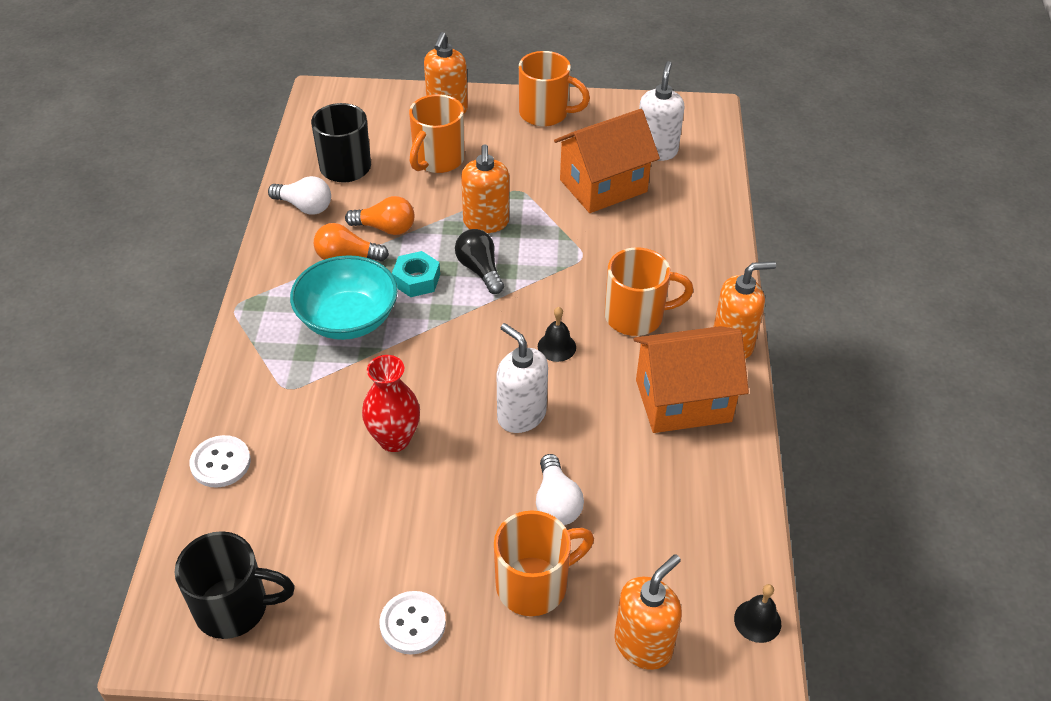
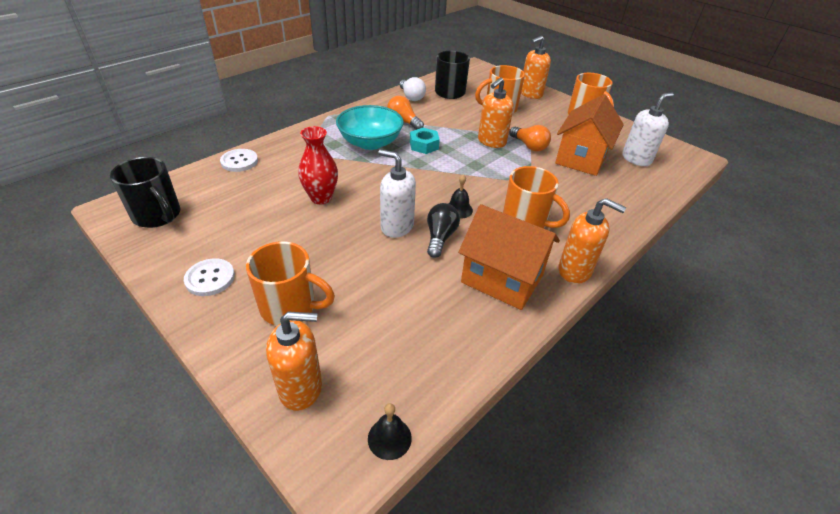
camera: 40 degrees right, 5 degrees down
orange light bulb [345,196,415,235] -> orange light bulb moved to [509,125,551,152]
black light bulb [455,229,504,294] -> black light bulb moved to [427,203,460,258]
white soap dispenser [497,323,548,433] -> white soap dispenser turned 60 degrees counterclockwise [378,149,416,238]
white light bulb [536,454,584,525] -> none
orange house [554,109,660,213] -> orange house turned 75 degrees counterclockwise [555,94,624,176]

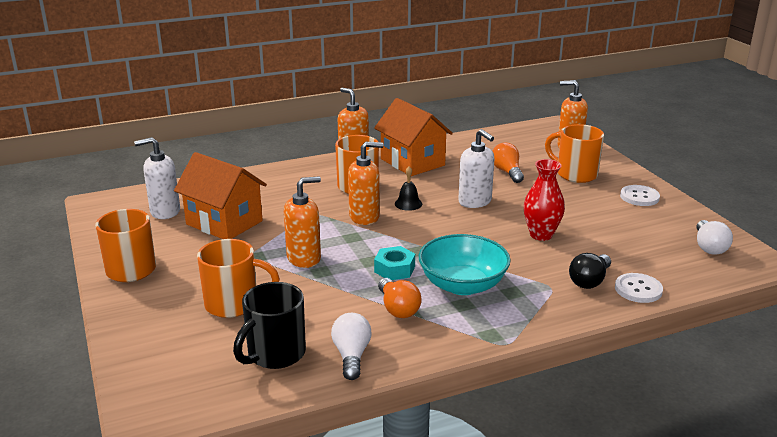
camera: 155 degrees left, 15 degrees down
black mug [110,157,181,228] -> white light bulb [696,220,733,255]
black bell [368,403,412,460] -> none
black light bulb [427,203,460,258] -> black light bulb moved to [569,253,611,289]
orange light bulb [509,125,551,152] -> orange light bulb moved to [493,143,524,183]
orange soap dispenser [521,36,551,99] -> orange soap dispenser moved to [348,142,383,225]
orange house [555,94,624,176] -> orange house turned 75 degrees clockwise [174,152,267,239]

